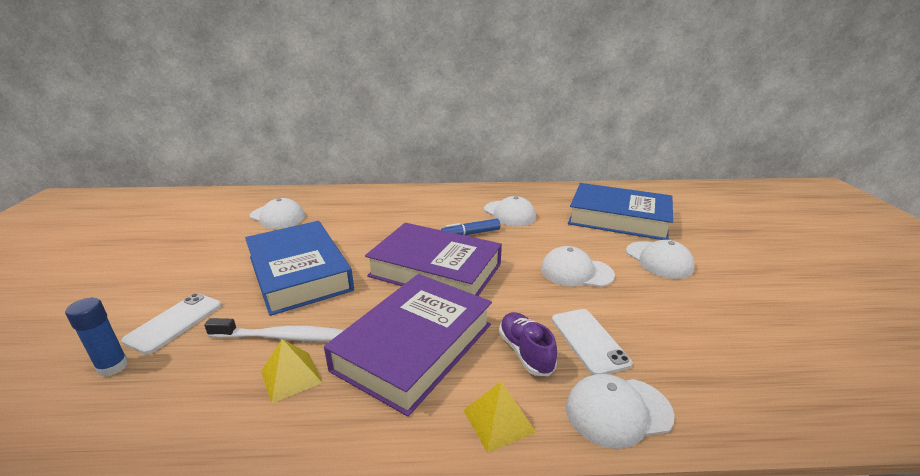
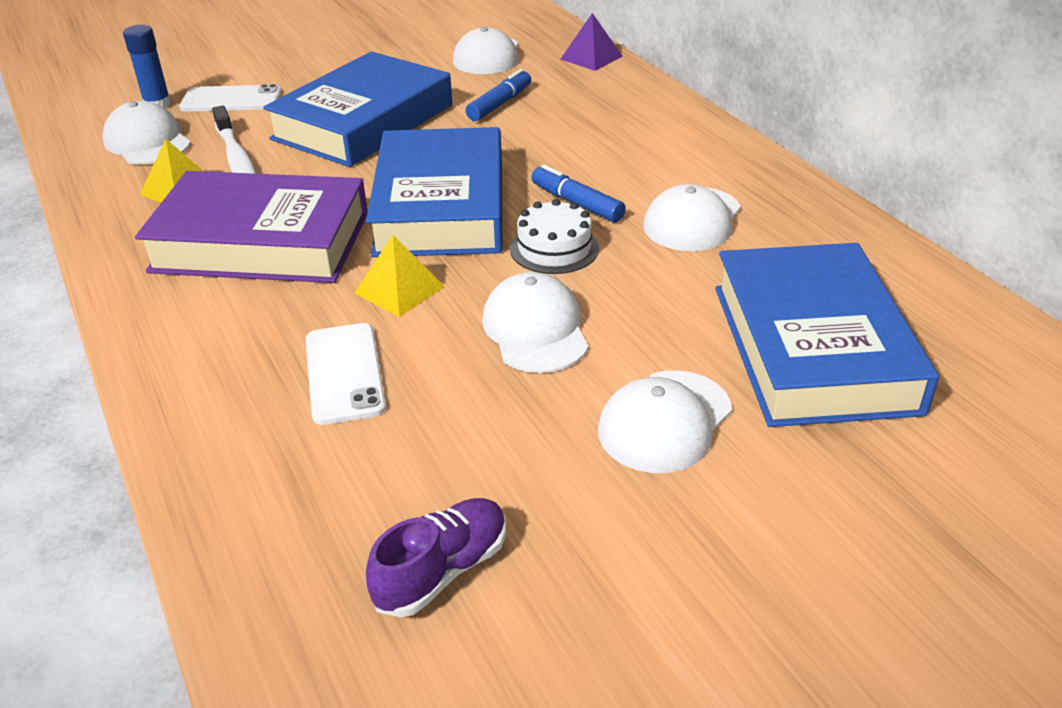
camera: 65 degrees right, 10 degrees up
purple book [365,223,502,296] -> blue book [366,127,502,257]
yellow pyramid [463,381,537,453] -> yellow pyramid moved to [355,235,445,317]
purple shoe [499,312,557,376] -> purple shoe moved to [366,498,506,617]
white phone [552,309,632,375] -> white phone turned 60 degrees counterclockwise [305,323,386,425]
white cap [566,374,675,449] -> white cap moved to [102,101,191,165]
none -> blue marker [466,69,531,121]
none -> white cake [510,199,599,274]
none -> purple pyramid [560,13,623,71]

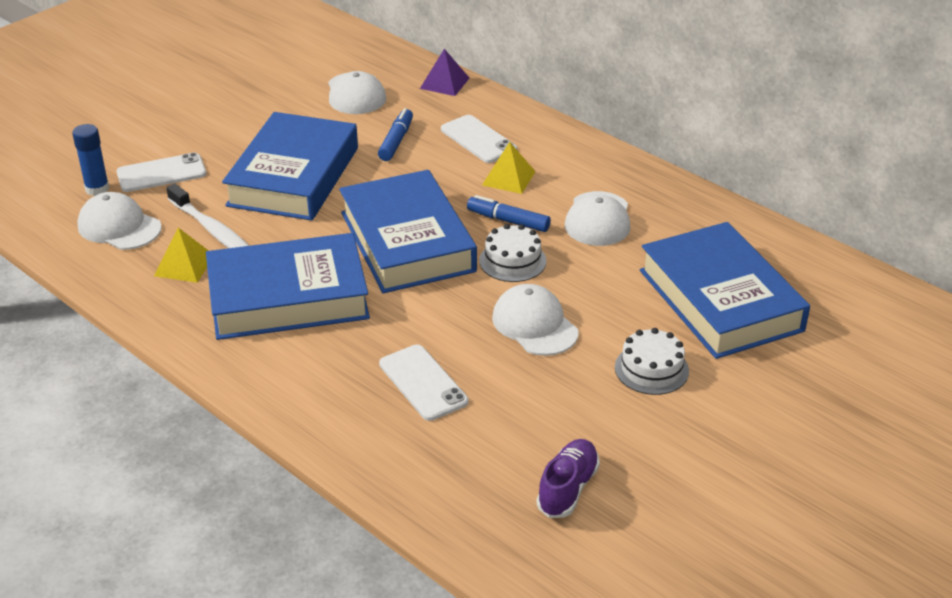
camera: 20 degrees left, 0 degrees up
purple book [135,171,368,283] -> blue book [206,233,370,340]
yellow pyramid [355,235,445,317] -> yellow pyramid moved to [482,142,536,194]
white cap [598,370,732,473] -> white cake [615,328,689,395]
none -> white phone [441,115,517,163]

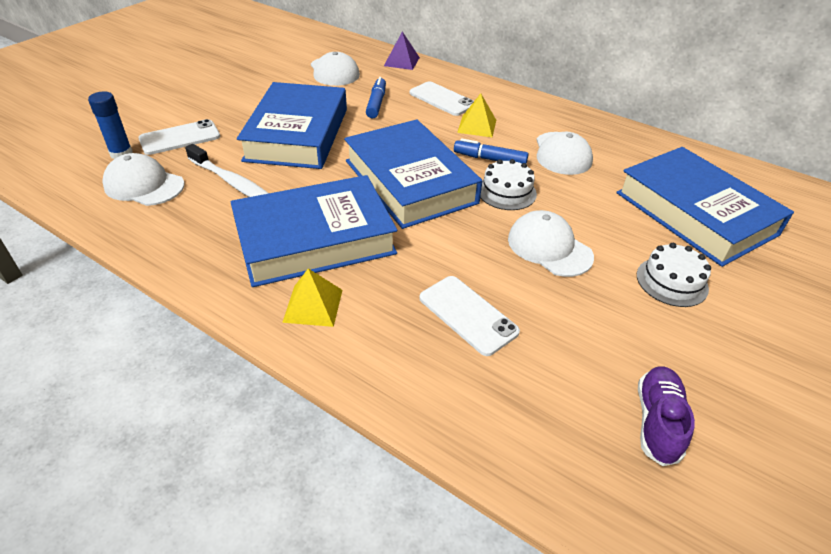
camera: 10 degrees left, 5 degrees up
yellow pyramid [154,228,209,283] -> yellow pyramid moved to [282,268,343,327]

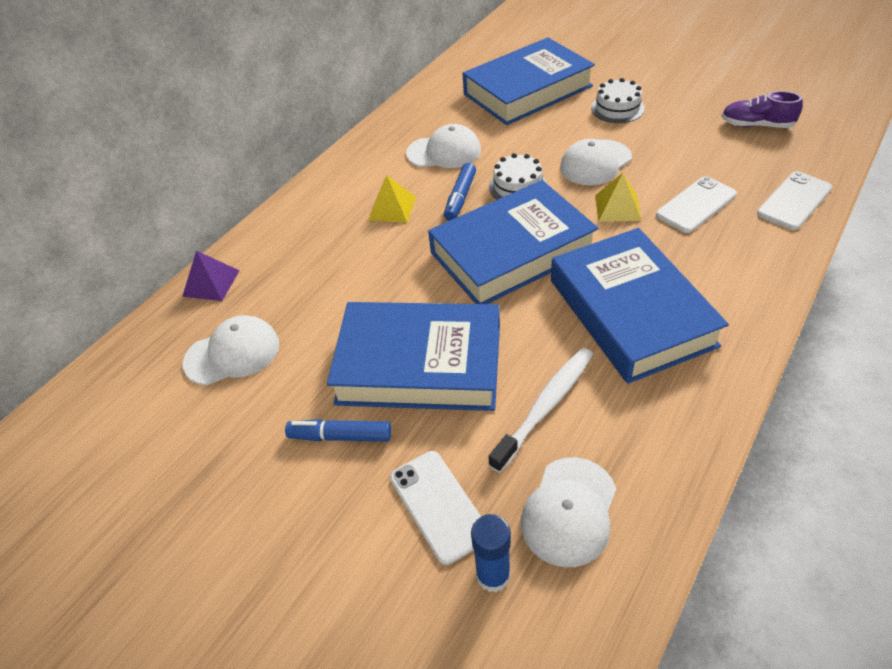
camera: 85 degrees left, 5 degrees up
yellow pyramid [282,268,343,327] -> yellow pyramid moved to [595,173,642,222]
blue marker [366,77,386,118] -> blue marker moved to [285,419,391,442]
white phone [410,81,474,116] -> white phone moved to [757,171,832,230]

